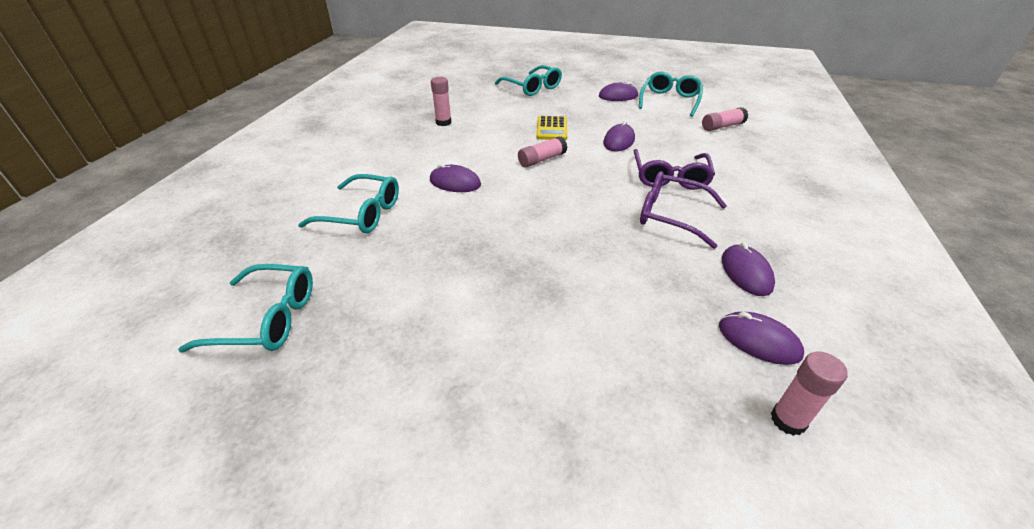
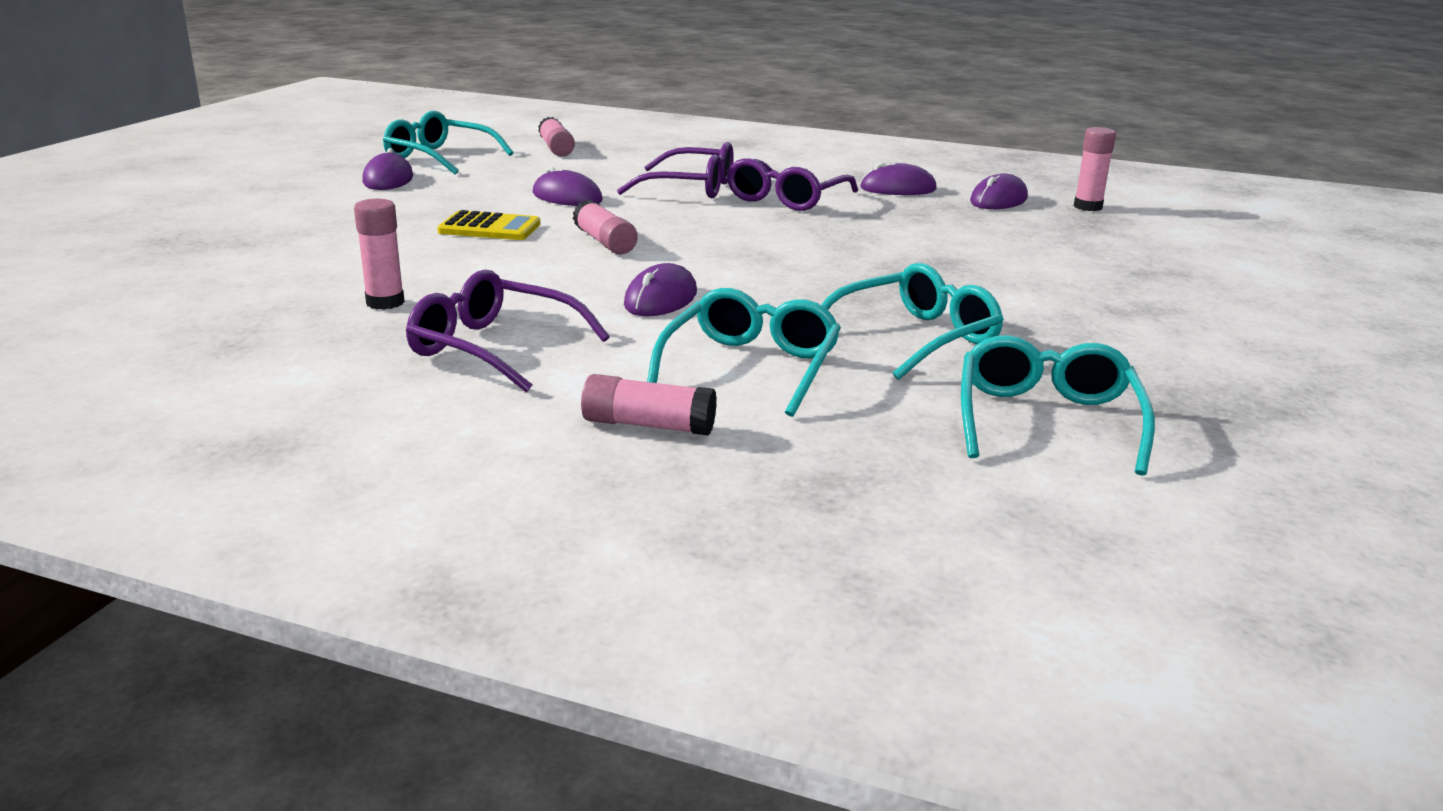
camera: 85 degrees left, 15 degrees down
turquoise glasses [495,65,562,96] -> turquoise glasses moved to [821,263,1004,380]
none -> purple glasses [406,270,610,393]
none -> pink glue stick [581,374,717,436]

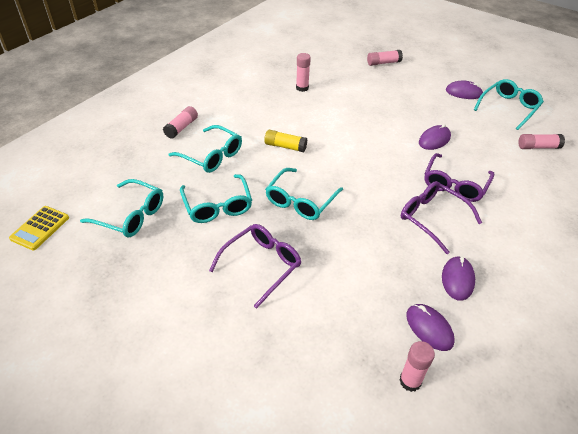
camera: 105 degrees right, 20 degrees up
purple glasses [406,270,610,393] -> purple glasses moved to [209,224,302,309]
yellow calculator [437,210,540,240] -> yellow calculator moved to [9,206,69,250]
pink glue stick [573,200,638,255] -> pink glue stick moved to [367,50,403,66]
purple mouse [624,263,697,316] -> yellow glue stick [264,130,307,152]
none -> turquoise glasses [265,168,343,220]

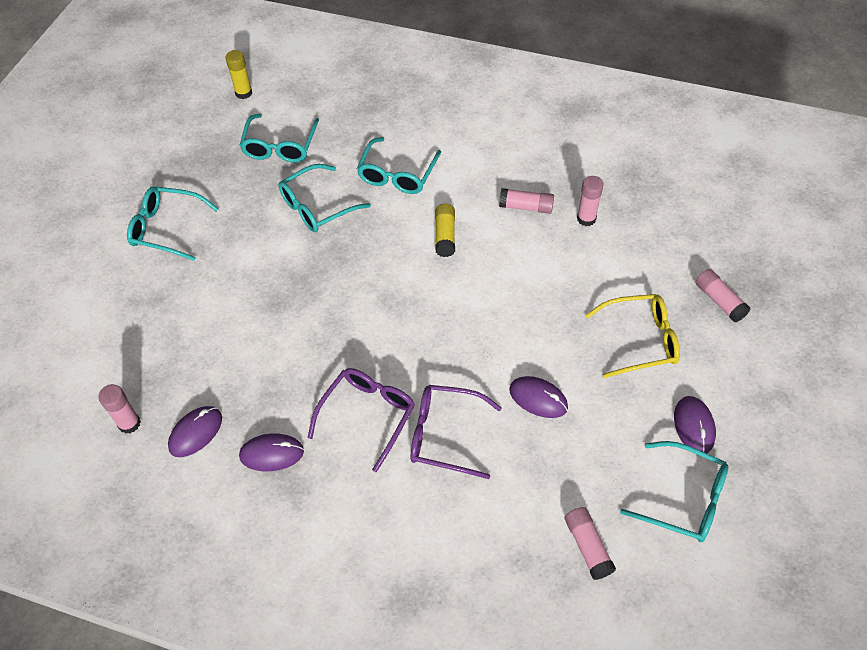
camera: 75 degrees right, 10 degrees up
yellow calculator [9,206,69,250] -> yellow glue stick [225,50,252,99]
pink glue stick [163,106,198,139] -> pink glue stick moved to [499,188,554,214]
purple glasses [209,224,302,309] -> none
turquoise glasses [265,168,343,220] -> turquoise glasses moved to [127,187,219,261]
none -> yellow glasses [585,294,680,378]

